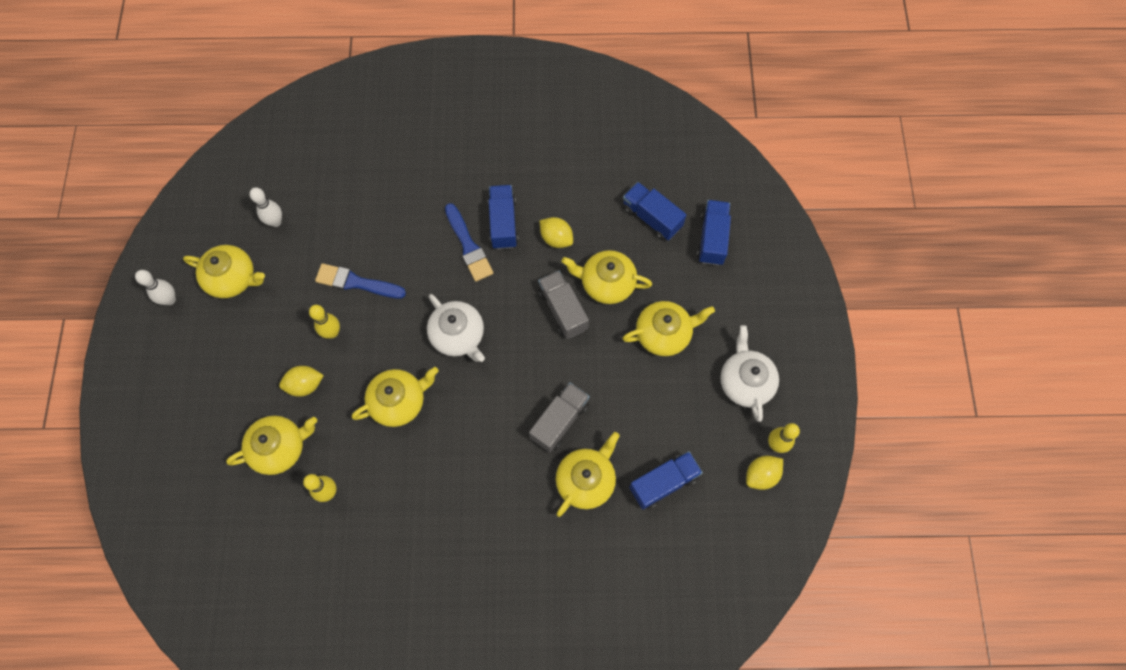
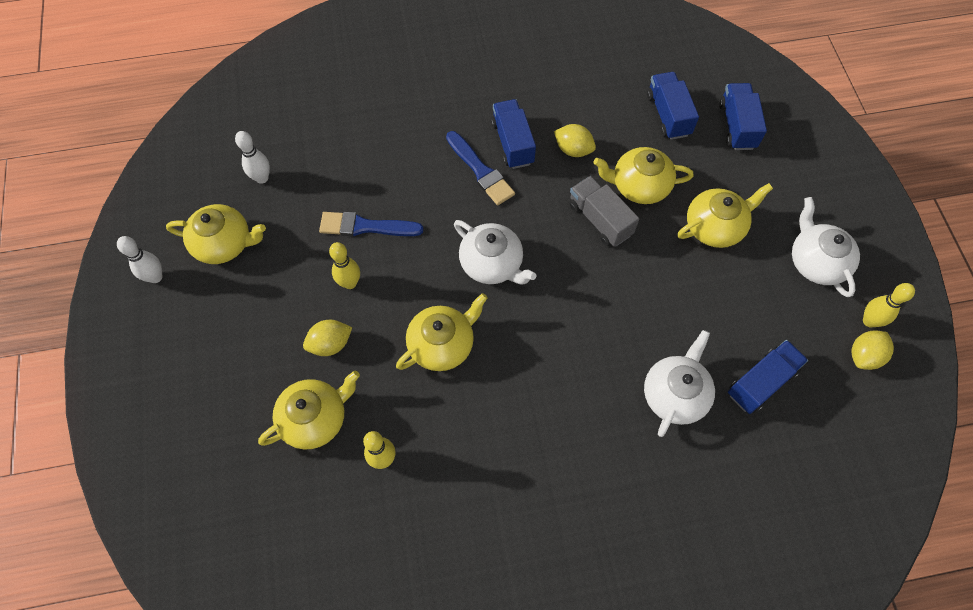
camera: 10 degrees left, 5 degrees down
grey truck [529,382,590,453] -> none
yellow teapot [556,432,620,517] -> white teapot [644,330,715,437]
blue truck [623,182,686,240] -> blue truck turned 45 degrees clockwise [647,72,699,140]

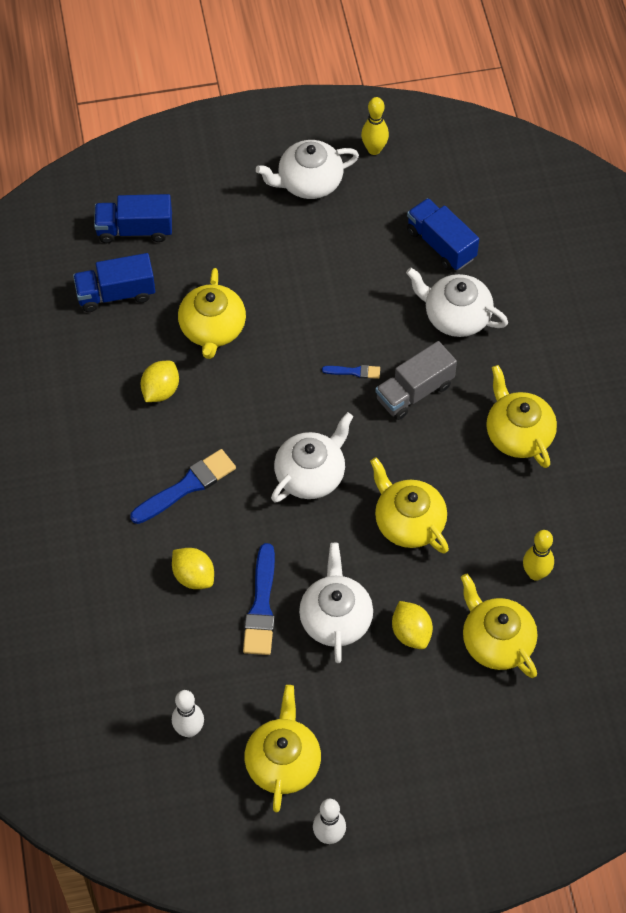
camera: 90 degrees left, 5 degrees down
yellow bowling pin [329,242,360,289] -> white teapot [299,543,373,663]
blue truck [491,99,536,169] -> none
grey truck [569,176,639,247] -> grey truck moved to [375,341,457,420]
yellow teapot [678,183,773,248] -> yellow teapot moved to [486,365,557,468]
yellow lemon [851,330,894,370] -> yellow lemon moved to [172,548,214,589]
none -> blue brush [322,365,380,379]

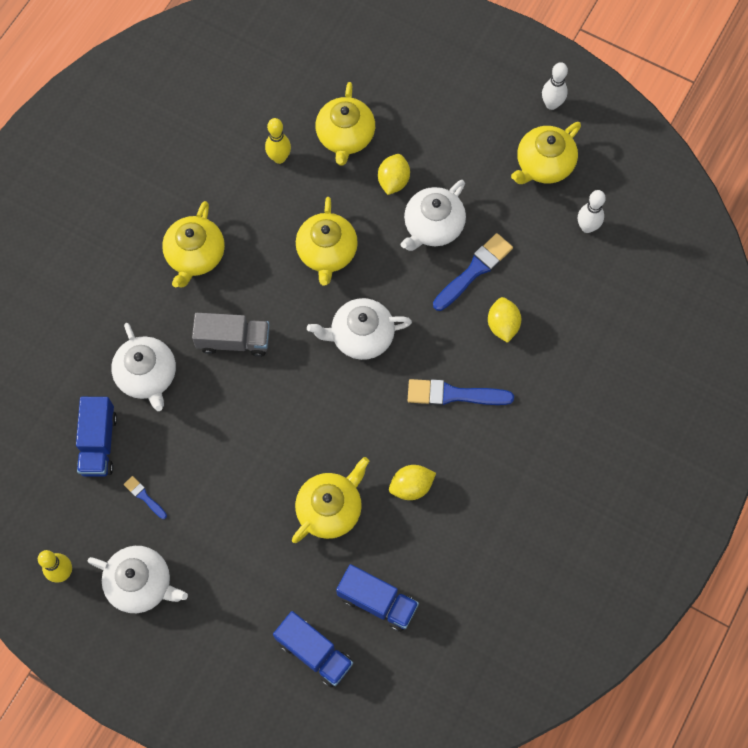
camera: 140 degrees left, 10 degrees up
blue brush [322,365,380,379] -> blue brush moved to [124,476,167,519]

